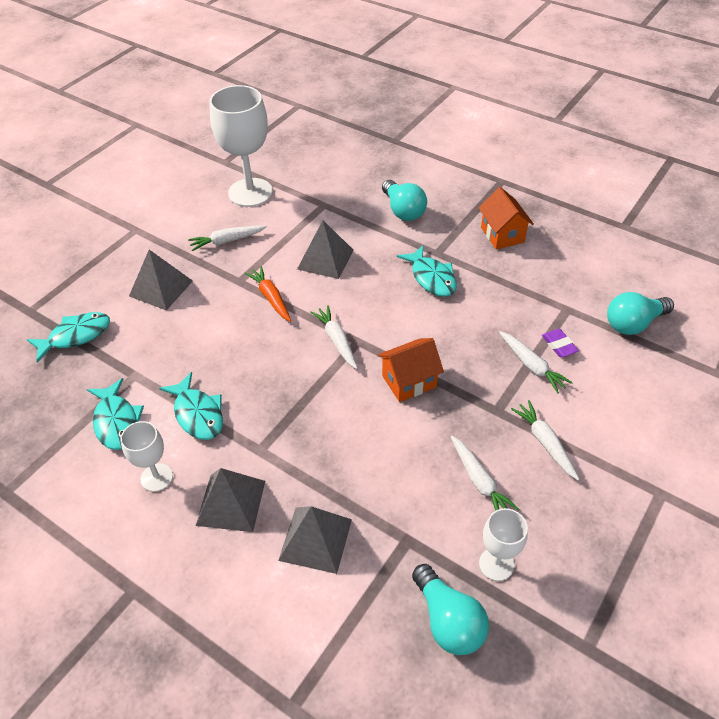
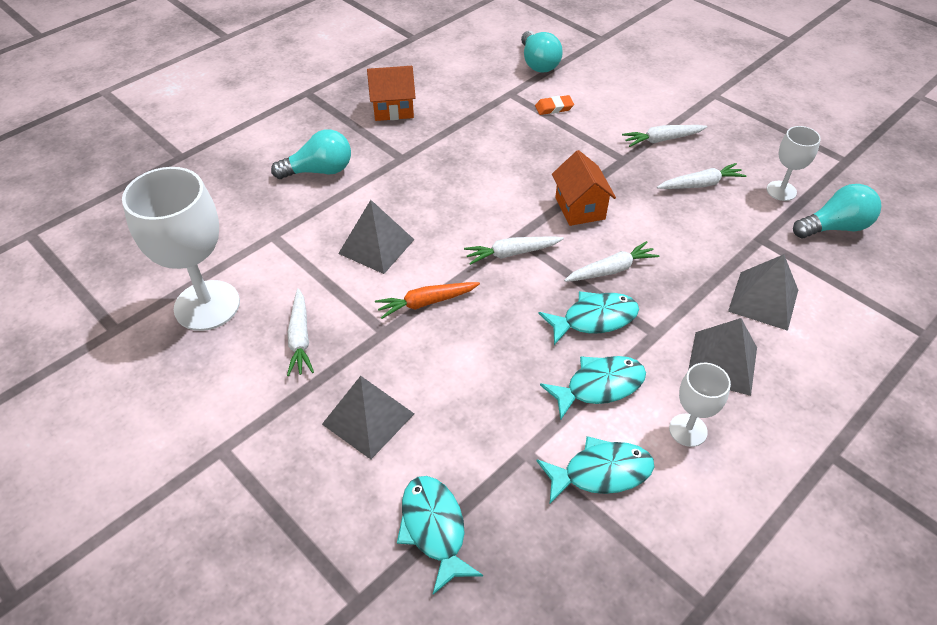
camera: 80 degrees left, 0 degrees up
turquoise fish [397,245,457,297] -> turquoise fish moved to [539,291,639,345]
white carrot [499,331,573,394] -> white carrot moved to [564,241,659,282]
purple eraser [542,329,579,357] -> orange eraser [535,95,574,115]

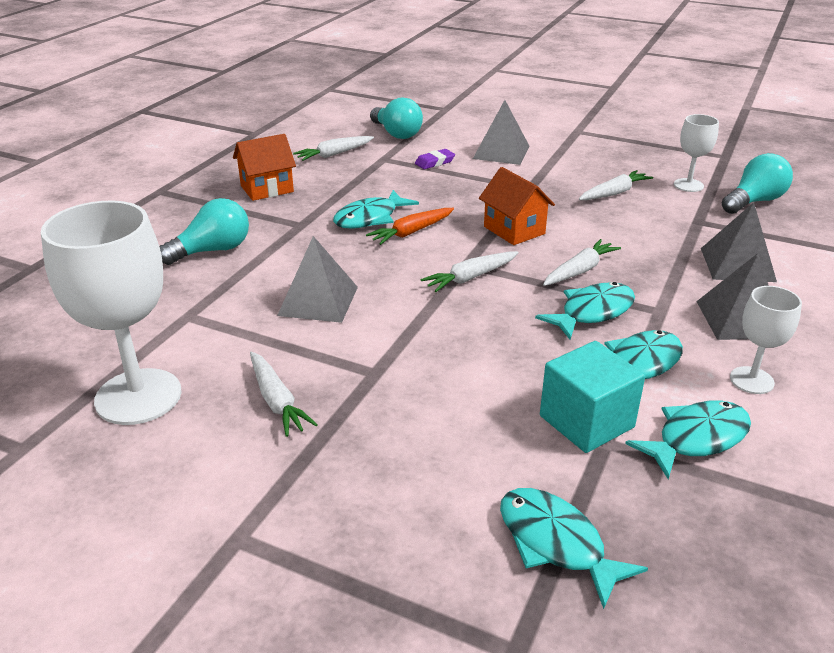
camera: 20 degrees left, 15 degrees down
grey pyramid [322,376,414,459] -> grey pyramid moved to [473,100,530,165]
orange carrot [375,282,480,319] -> orange carrot moved to [366,208,454,245]
orange eraser [535,95,574,115] -> purple eraser [415,149,455,169]
white carrot [622,125,707,147] -> white carrot moved to [293,136,374,161]
none -> turquoise fish [333,190,419,229]
none -> turquoise cube [540,341,645,453]

